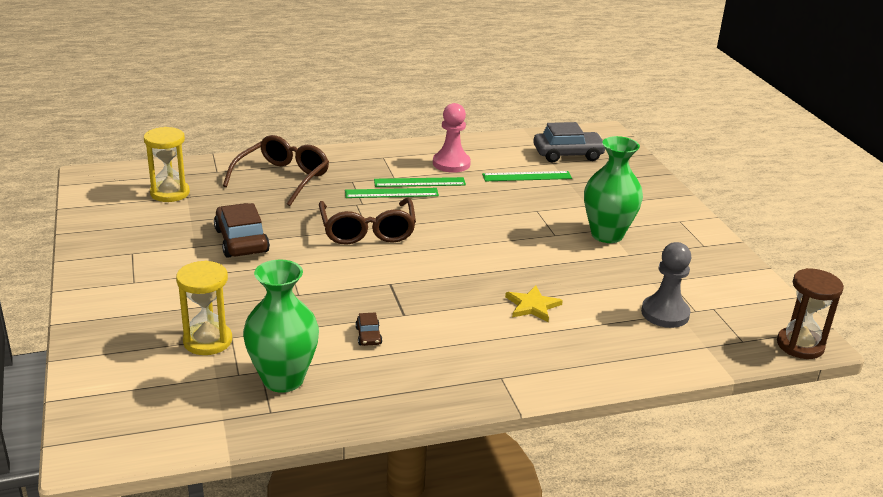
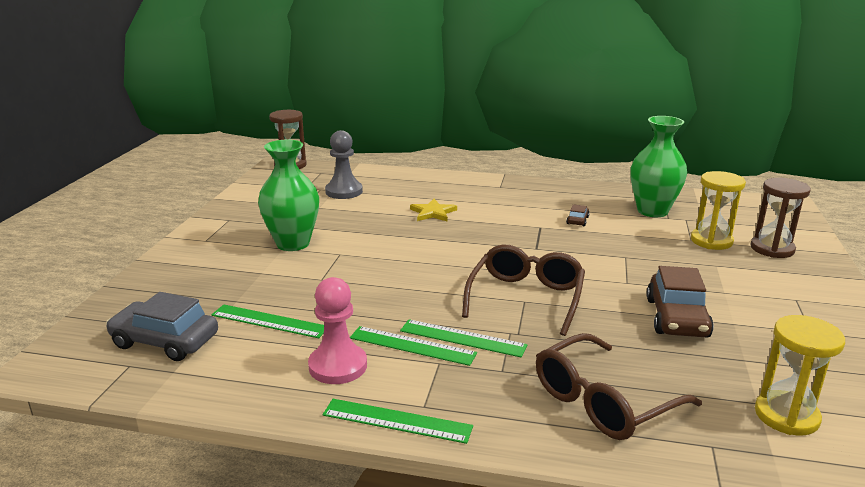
camera: 150 degrees left, 5 degrees down
none -> green ruler [323,399,473,444]
none -> brown hourglass [750,178,811,258]

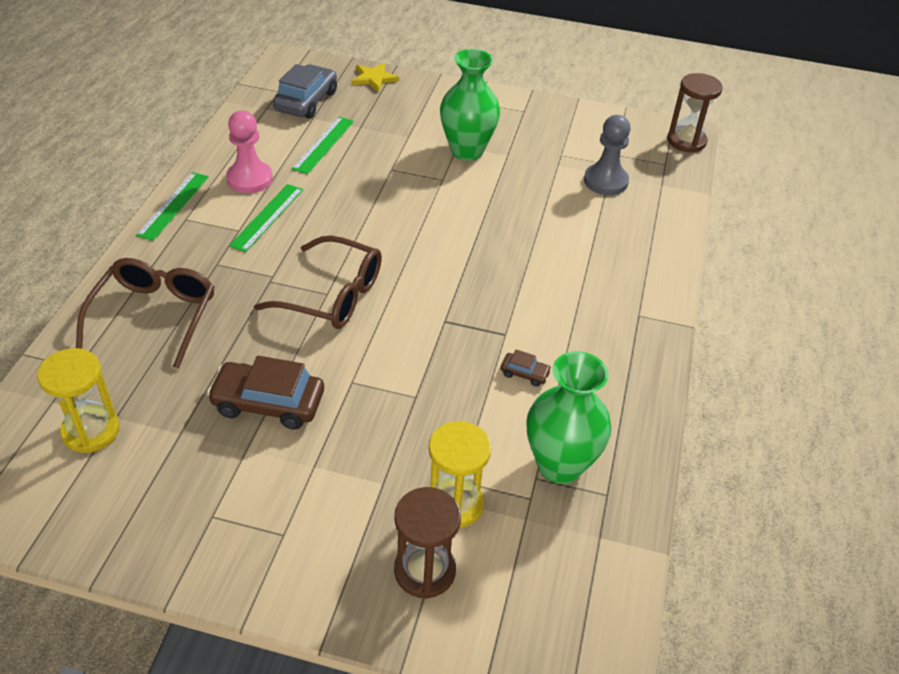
camera: 90 degrees right, 20 degrees up
green ruler [400,319,527,357] -> none
yellow star [410,199,457,222] -> yellow star moved to [352,63,399,92]
brown glasses [536,333,702,440] -> brown glasses turned 45 degrees clockwise [76,258,214,369]

